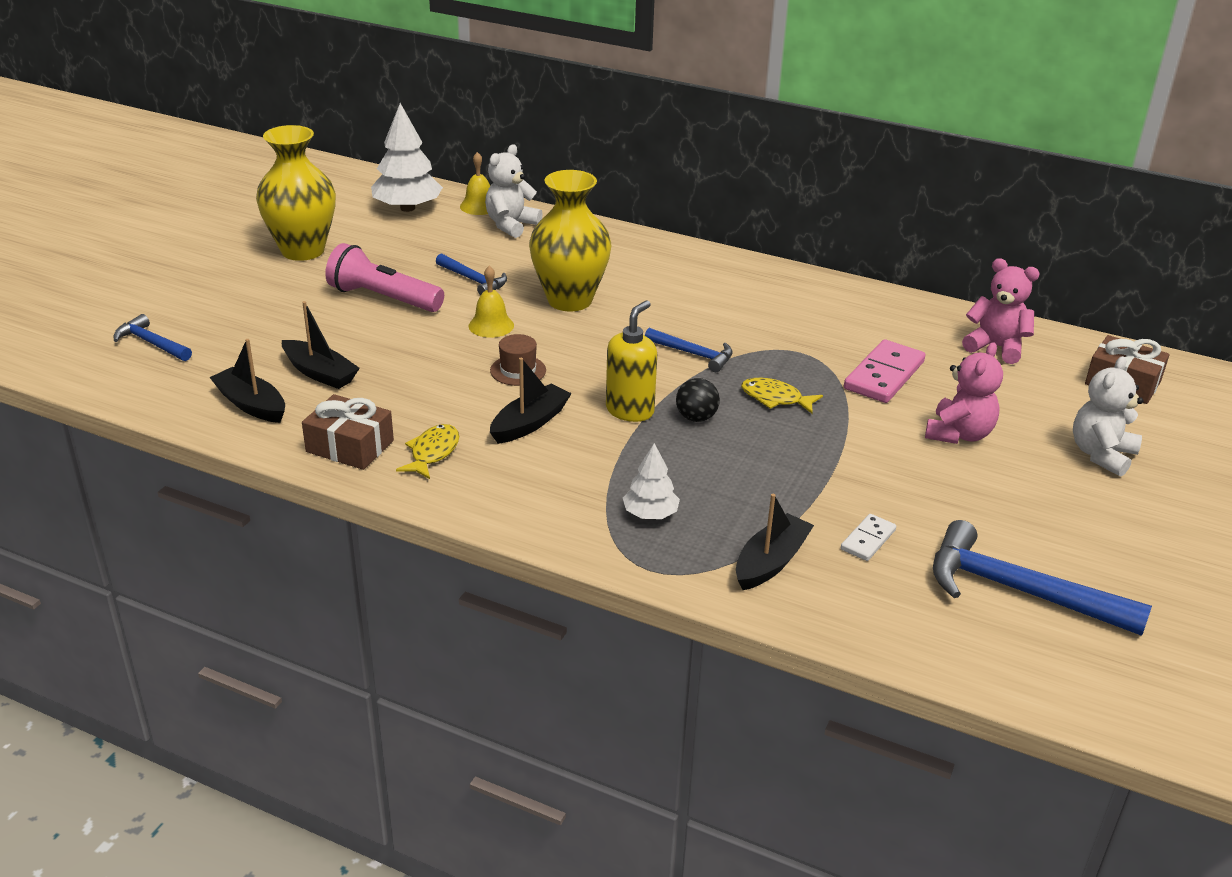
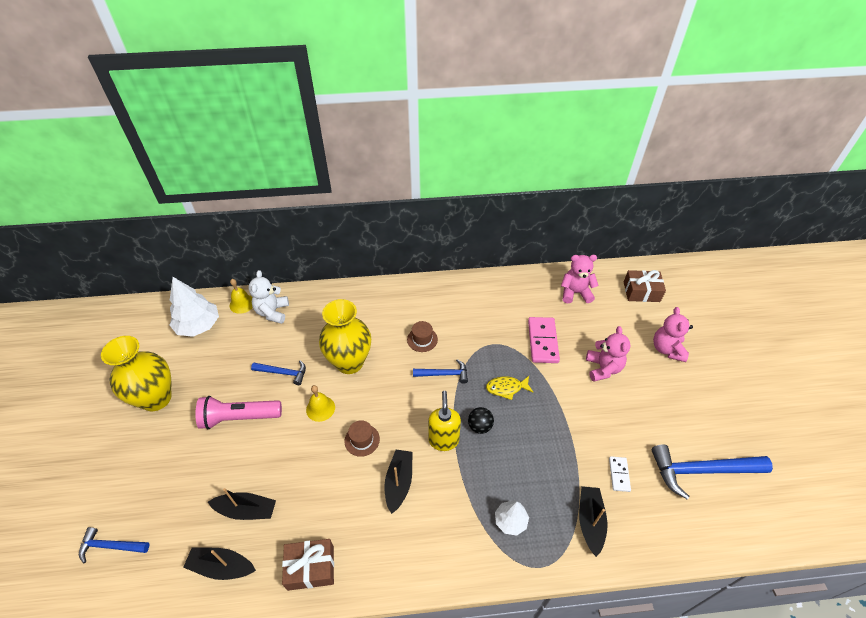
camera: 30 degrees left, 15 degrees up
yellow fish [396,424,459,479] -> none
white teddy bear [1073,356,1143,477] -> pink teddy bear [653,307,693,362]
none -> brown hat [407,321,438,352]

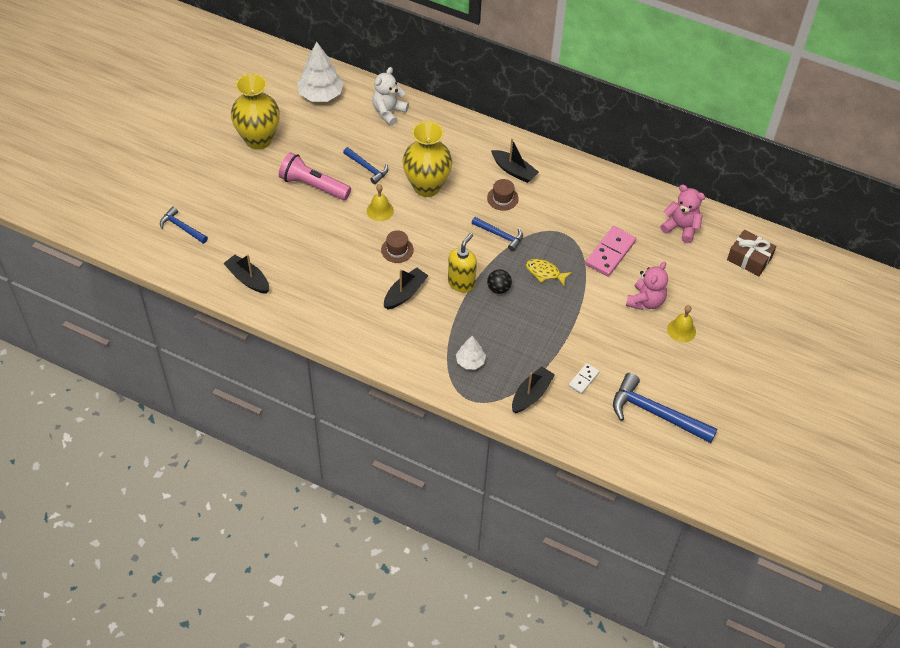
camera: 30 degrees right, 5 degrees up
black boat [208,488,276,520] -> black boat moved to [491,139,539,183]
yellow bell [230,279,253,314] -> yellow bell moved to [667,305,696,342]
brown gift [282,539,334,591] -> none
pink teddy bear [653,307,693,362] -> none

